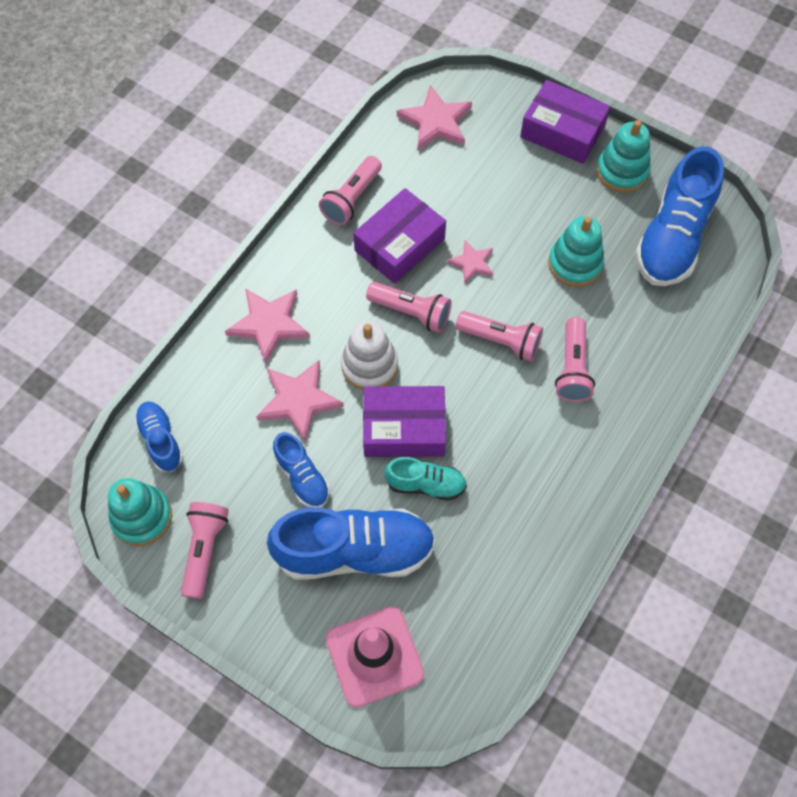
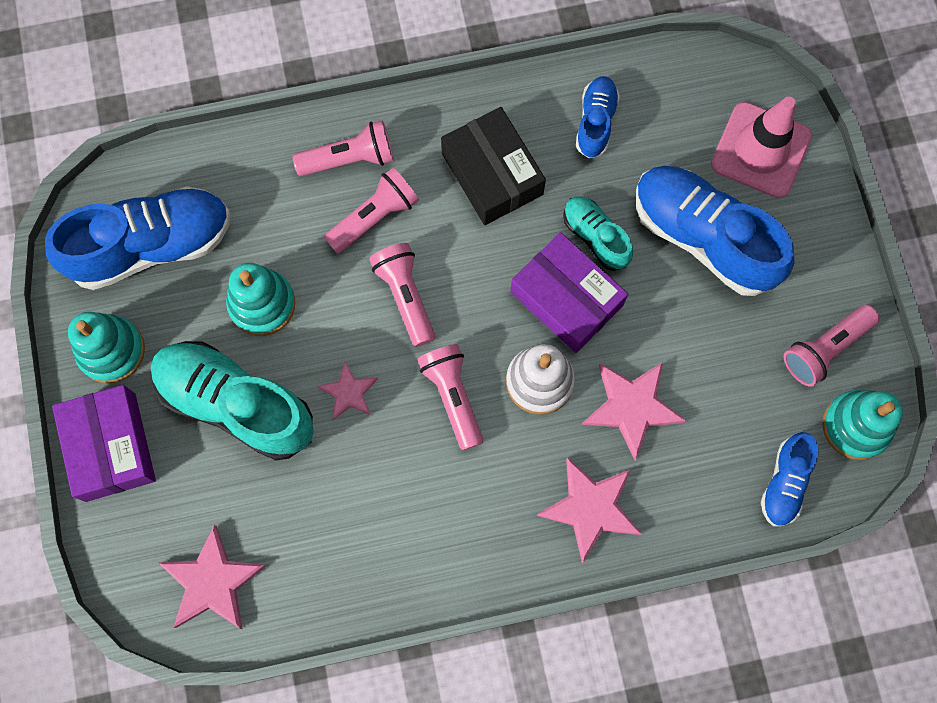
camera: 135 degrees left, 10 degrees up
blue shoe [273,432,330,508] -> blue shoe moved to [576,76,620,159]
pink flashlight [319,156,382,225] -> pink flashlight moved to [293,120,394,176]
purple box [353,188,446,284] -> none
none -> turquoise shoe [151,341,314,460]
none -> black box [441,107,546,225]

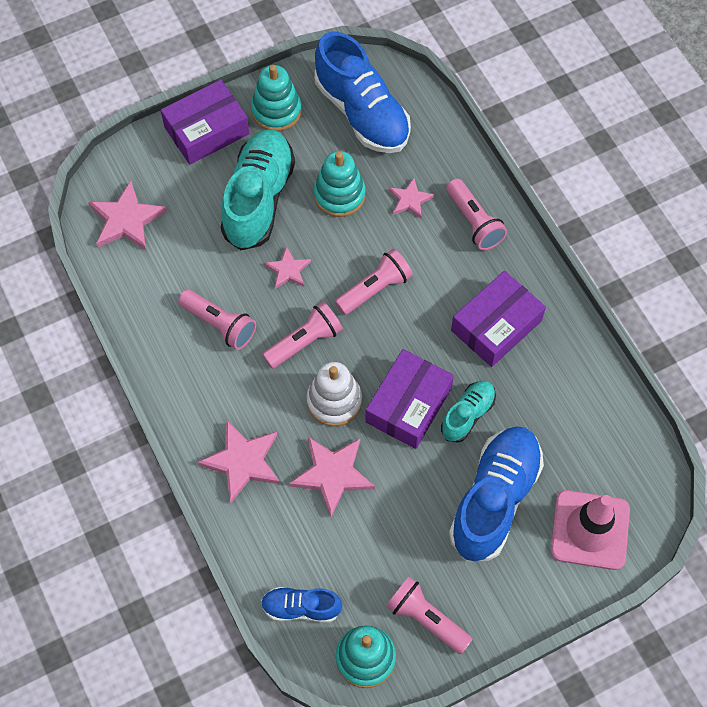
camera: 75 degrees right, 10 degrees down
pink flashlight [324,168,419,254] -> pink flashlight moved to [178,289,256,350]
black box [441,107,546,225] -> purple box [451,271,546,367]
blue shoe [576,76,620,159] -> none
none -> pink star [389,178,434,218]

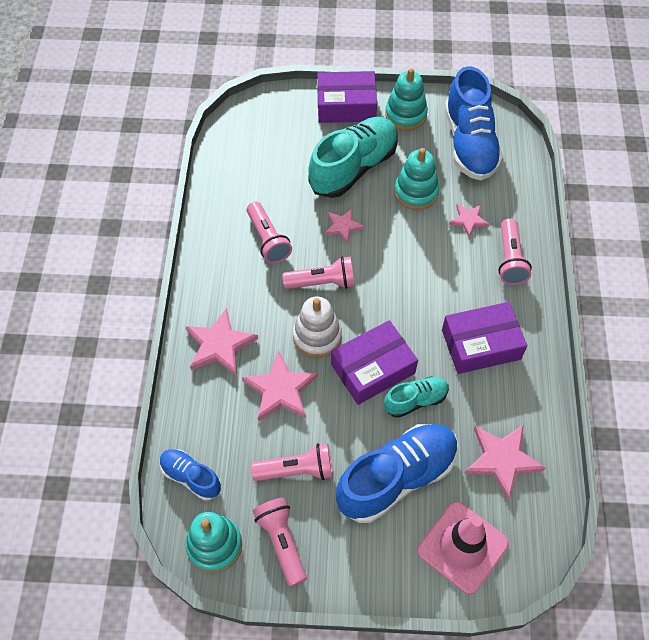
camera: 30 degrees right, 5 degrees down
pink star [88,181,167,250] -> pink star moved to [464,424,545,500]
pink flashlight [335,249,413,315] -> pink flashlight moved to [251,443,333,481]

